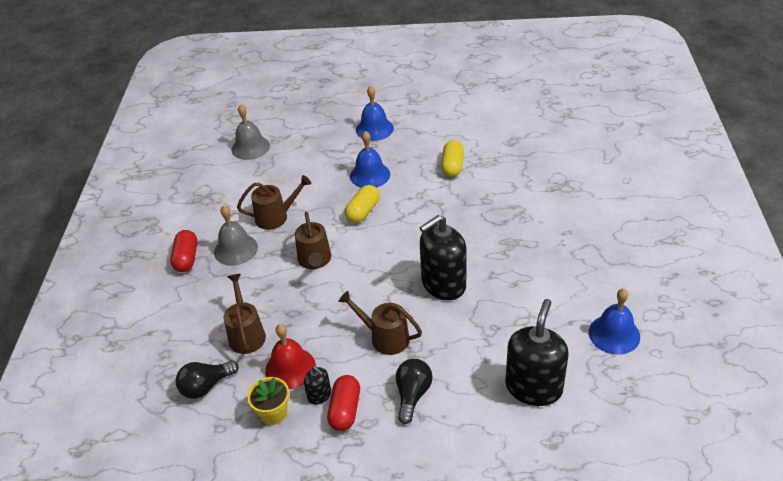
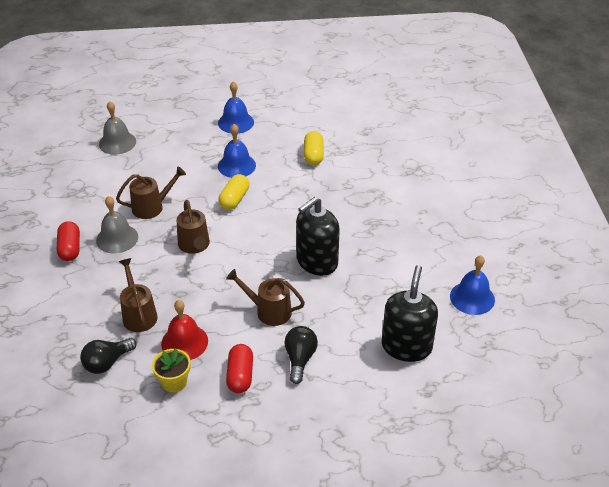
camera: 10 degrees left, 0 degrees up
black soap dispenser [304,366,331,405] -> none

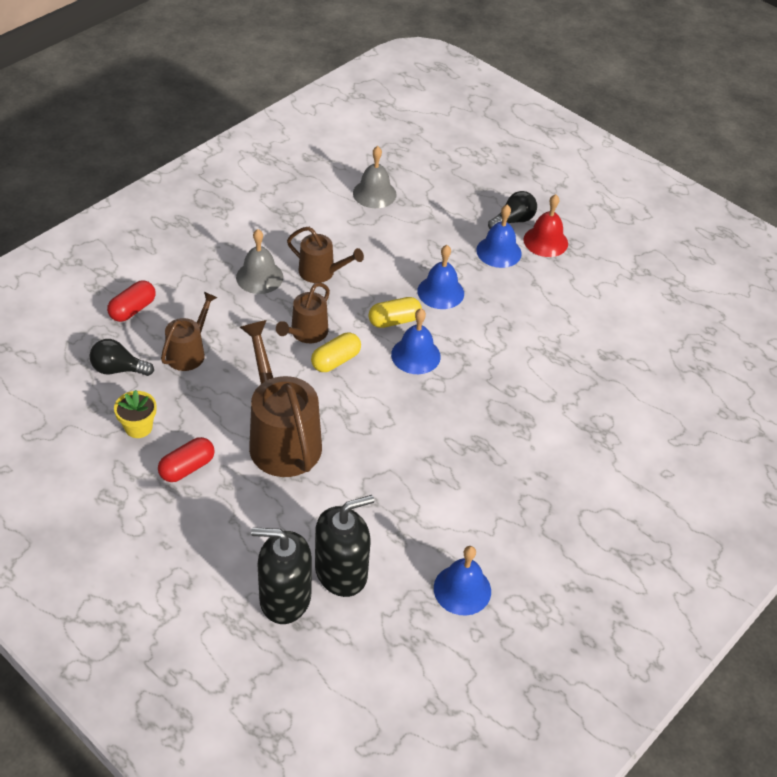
camera: 45 degrees right, 5 degrees up
red capsule [57,221,80,261] -> red capsule moved to [107,280,156,322]
red bell [161,300,208,360] -> red bell moved to [523,194,568,257]
brown watering can [226,269,305,326] -> brown watering can [240,320,322,477], size x1.80
black light bulb [284,326,318,384] -> black light bulb moved to [488,191,537,229]
black soap dispenser [296,197,340,276] -> black soap dispenser moved to [251,527,312,624]
yellow capsule [304,131,324,165] -> yellow capsule moved to [311,333,361,372]
none -> blue bell [391,309,441,374]

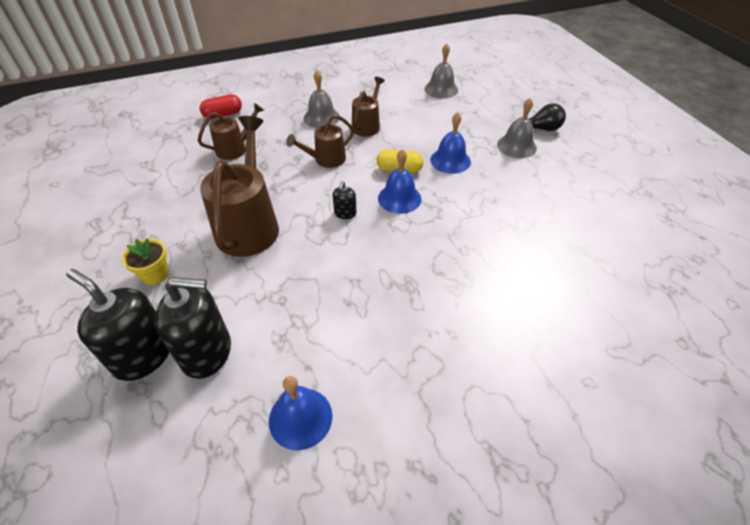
camera: 30 degrees right, 0 degrees up
black light bulb [90,339,154,376] -> none
yellow flower pot [114,390,156,438] -> yellow flower pot moved to [122,238,169,285]
red capsule [158,437,215,482] -> none
brown watering can [287,227,364,283] -> brown watering can turned 120 degrees counterclockwise [352,77,385,137]
yellow capsule [311,333,361,372] -> none
blue bell [476,205,522,268] -> grey bell [497,98,537,158]
red bell [523,194,568,257] -> none
none -> black soap dispenser [333,181,356,219]

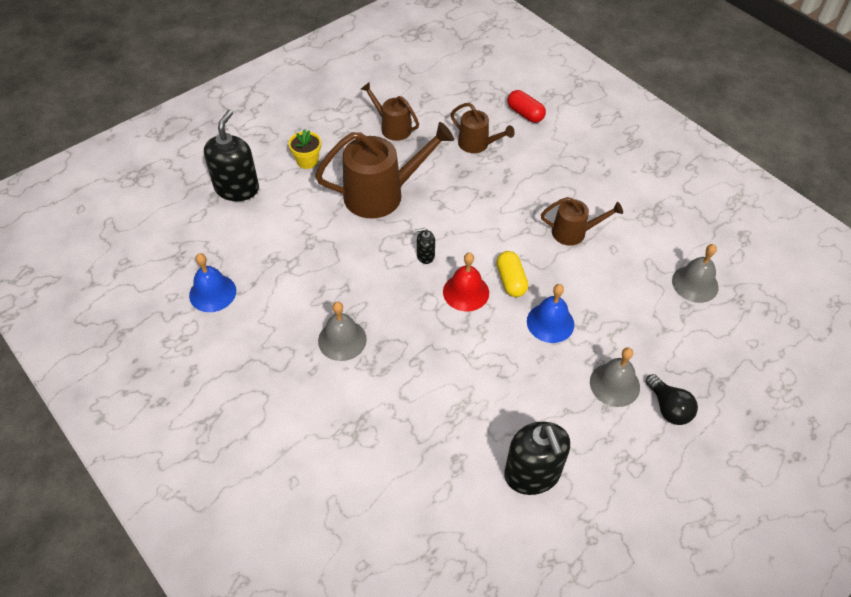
camera: 70 degrees right, 5 degrees up
black soap dispenser [155,277,231,379] -> black soap dispenser moved to [504,422,570,495]
brown watering can [286,114,354,168] -> brown watering can moved to [361,82,419,141]
grey bell [304,70,340,128] -> grey bell moved to [318,302,367,361]
blue bell [378,149,421,214] -> red bell [443,253,489,312]

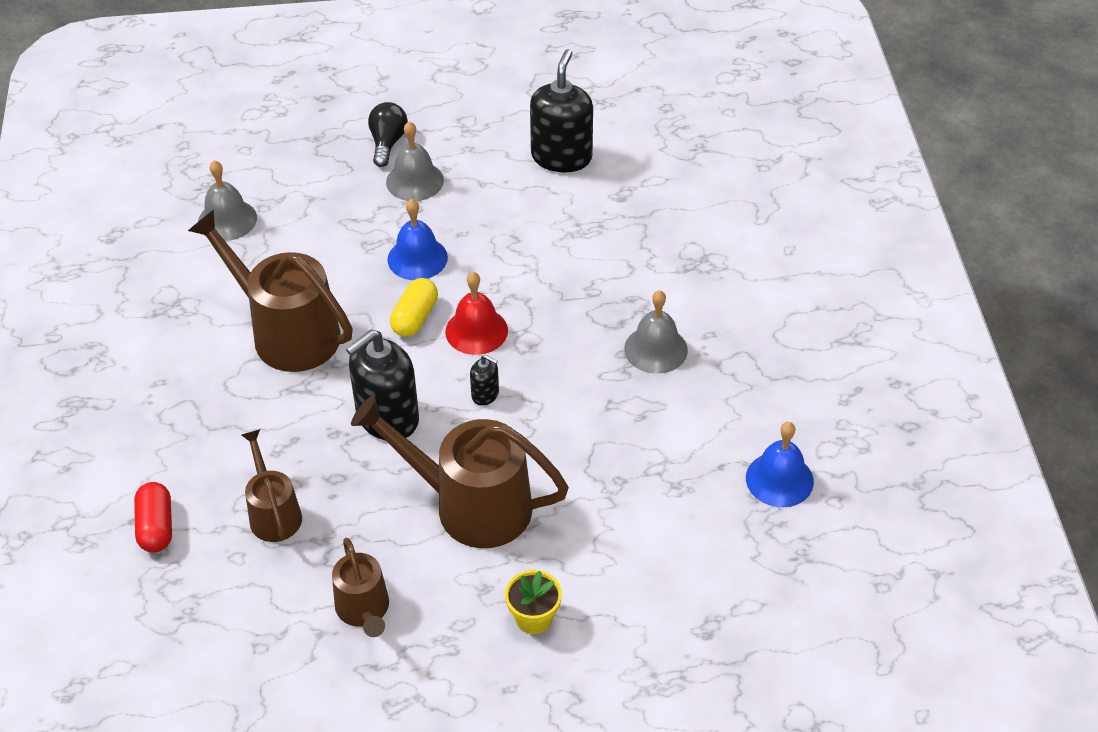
camera: 145 degrees left, 5 degrees down
black soap dispenser [204,110,259,201] -> black soap dispenser moved to [346,329,419,440]
brown watering can [541,197,623,246] -> brown watering can [188,210,353,372], size x1.80

